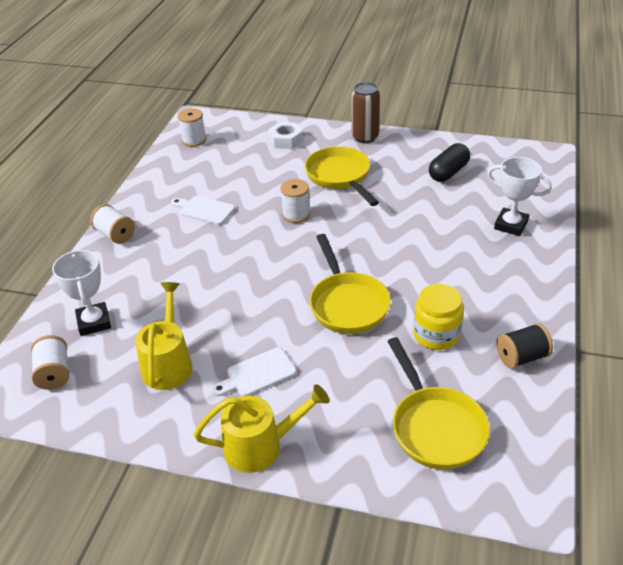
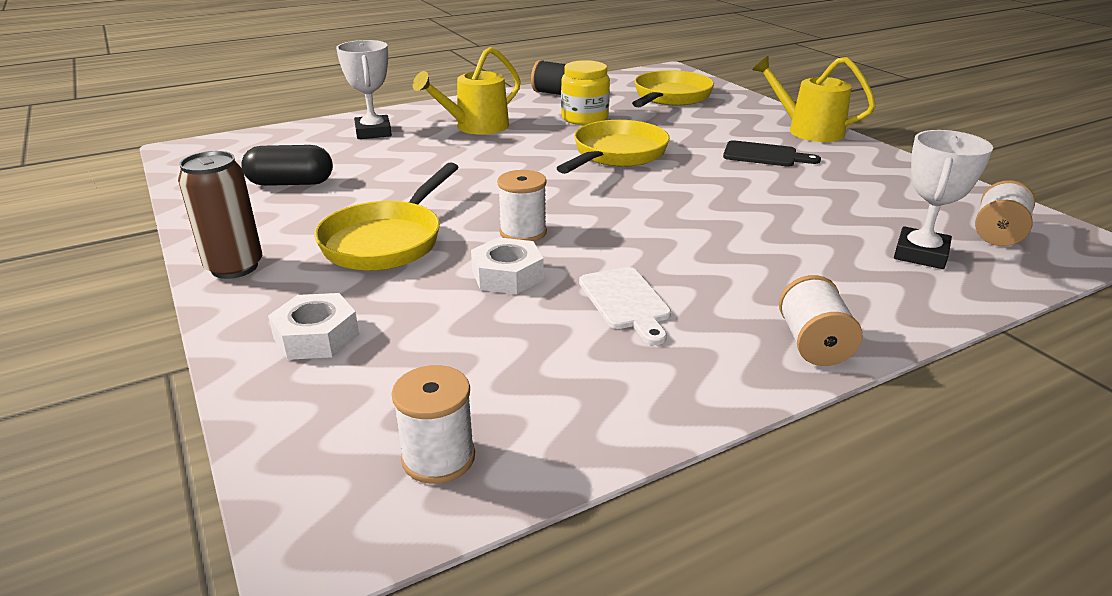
camera: 135 degrees left, 10 degrees down
yellow watering can [135,282,193,390] -> yellow watering can moved to [413,47,521,135]
white cutting board [212,347,297,396] -> black cutting board [723,140,821,167]
none -> white nut [471,237,544,294]

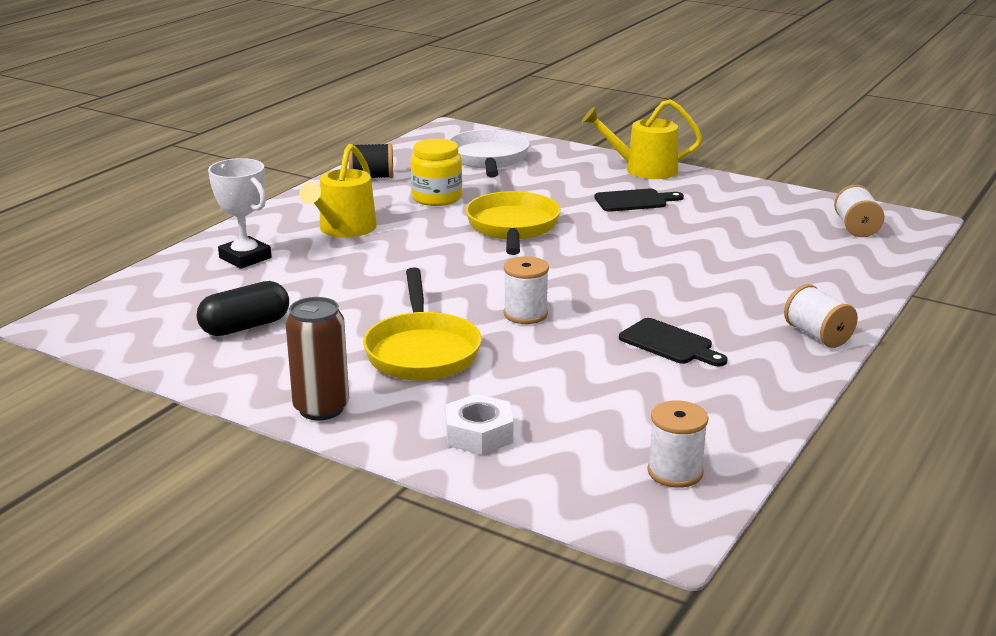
camera: 30 degrees left, 5 degrees down
white nut [471,237,544,294] -> none
white cutting board [579,267,671,345] -> black cutting board [619,318,728,367]
yellow pan [632,70,714,107] -> white pan [448,129,530,177]
white trophy [894,130,993,269] -> none

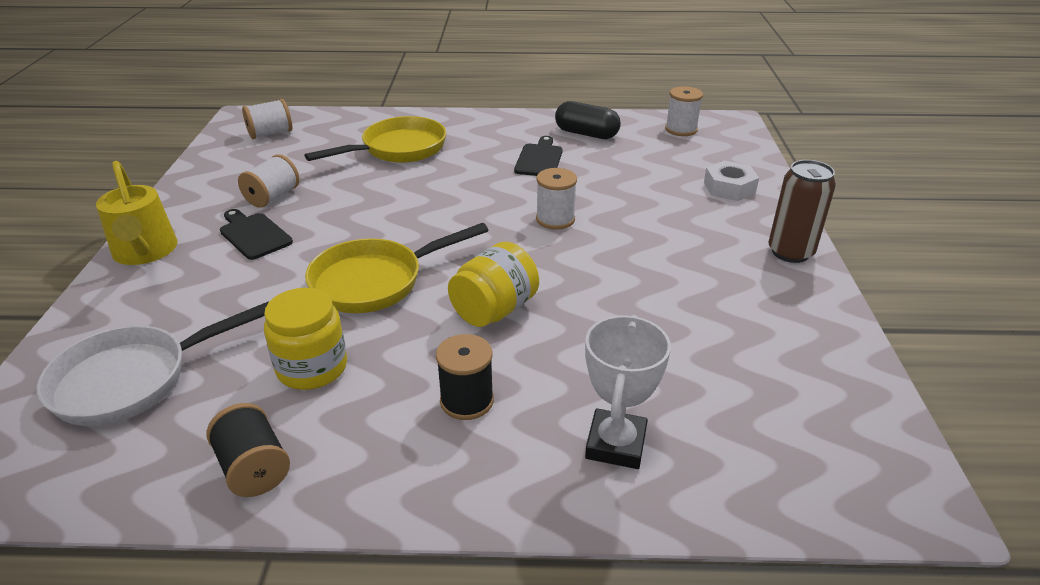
camera: 120 degrees left, 10 degrees up
black capsule [197,281,289,336] -> black capsule moved to [555,101,621,139]
yellow watering can [299,144,377,238] -> black spool [436,334,494,420]
yellow pan [363,268,482,381] -> yellow pan moved to [304,116,446,163]
white spool [784,284,858,348] -> white spool moved to [238,154,299,208]
none -> yellow jar [448,242,539,327]

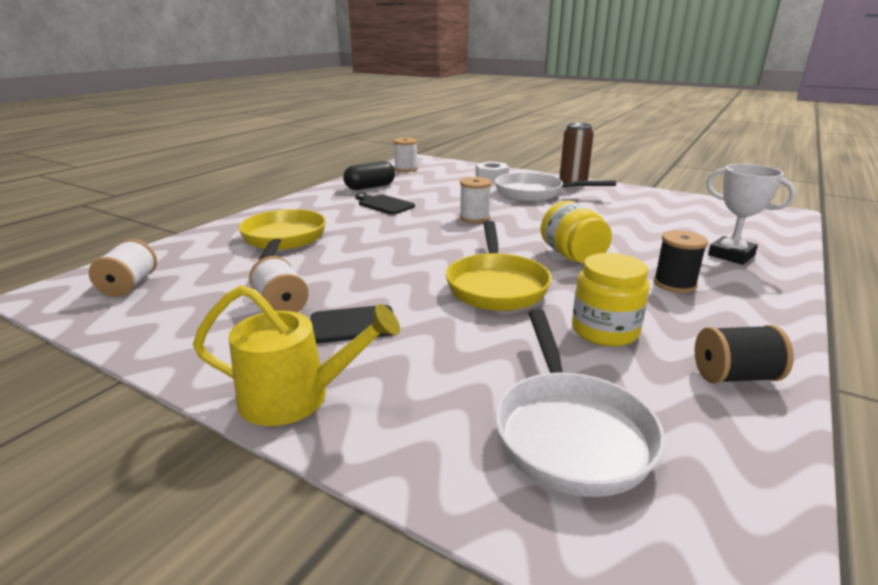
camera: 60 degrees left, 10 degrees down
none -> white pan [495,172,616,201]

